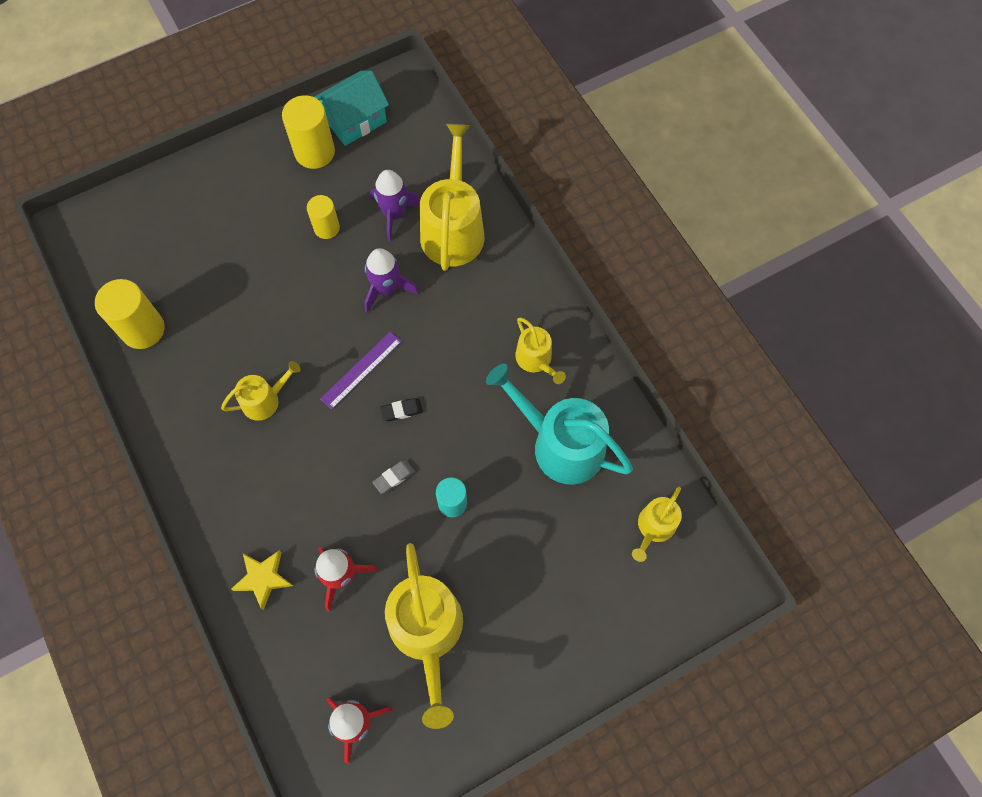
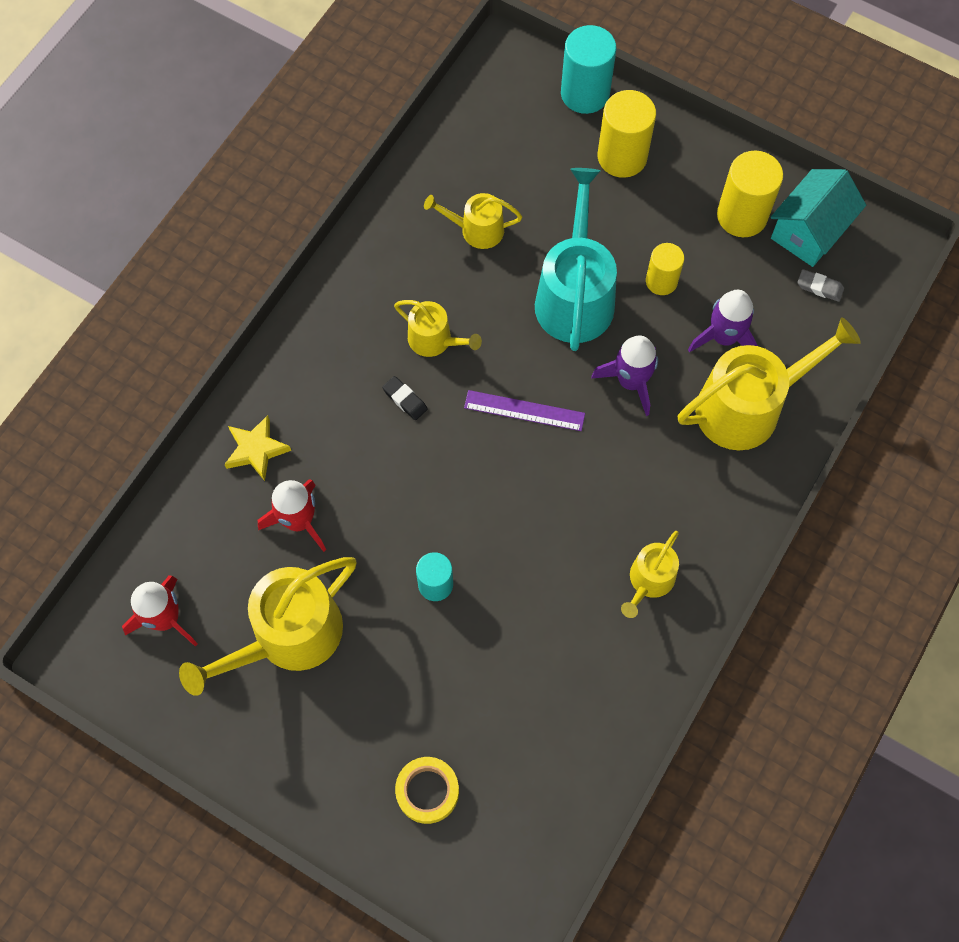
camera: 60 degrees right, 0 degrees up
yellow cylinder [95,279,165,349] -> yellow cylinder moved to [598,90,656,178]
turquoise house [314,71,389,146] -> turquoise house turned 75 degrees counterclockwise [771,169,866,267]
grey eraser [372,460,415,494] -> grey eraser moved to [797,269,844,302]
black eraser [380,398,423,421] -> black eraser moved to [382,376,428,420]
turquoise watering can [486,364,633,484] -> turquoise watering can moved to [535,168,617,351]
yellow watering can [632,487,682,562] -> yellow watering can moved to [424,193,522,249]
none -> yellow tape [395,757,459,824]
none -> turquoise cylinder [561,25,616,114]

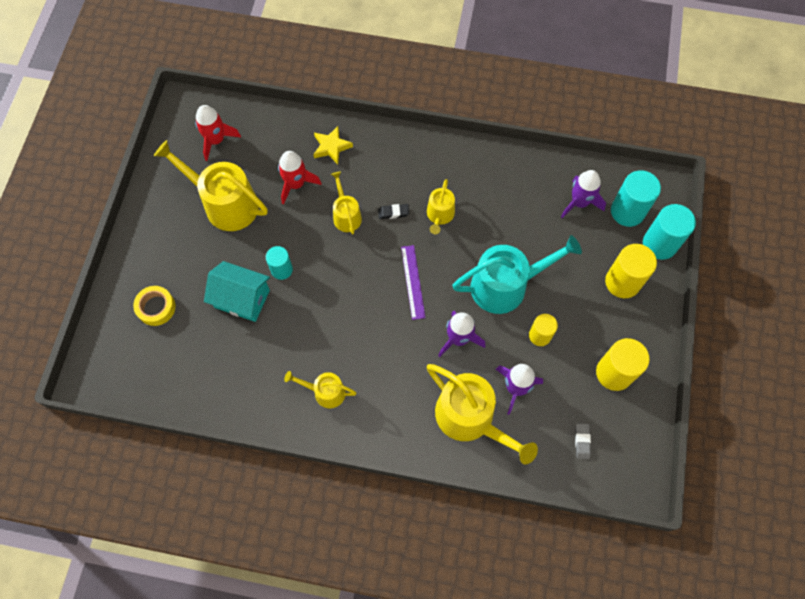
camera: 70 degrees right, 0 degrees up
black eraser [382,376,428,420] -> black eraser turned 60 degrees clockwise [378,204,409,219]
yellow watering can [424,193,522,249] -> yellow watering can moved to [331,172,362,234]
turquoise house [771,169,866,267] -> turquoise house moved to [204,261,270,322]
none -> purple rocket [561,170,606,218]
none -> turquoise cylinder [611,170,661,227]

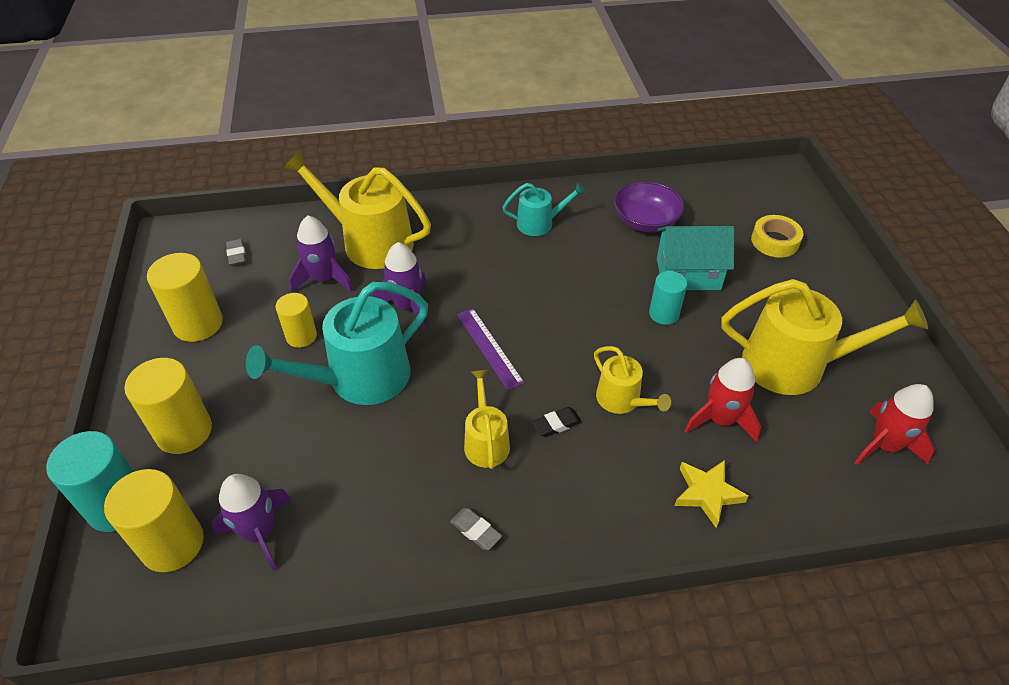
camera: 160 degrees right, 20 degrees down
yellow watering can [284,371,356,408] -> turquoise watering can [503,182,586,236]
turquoise cylinder [611,170,661,227] -> yellow cylinder [104,469,204,572]
none -> grey eraser [450,508,502,550]
none -> purple bowl [614,181,685,232]

